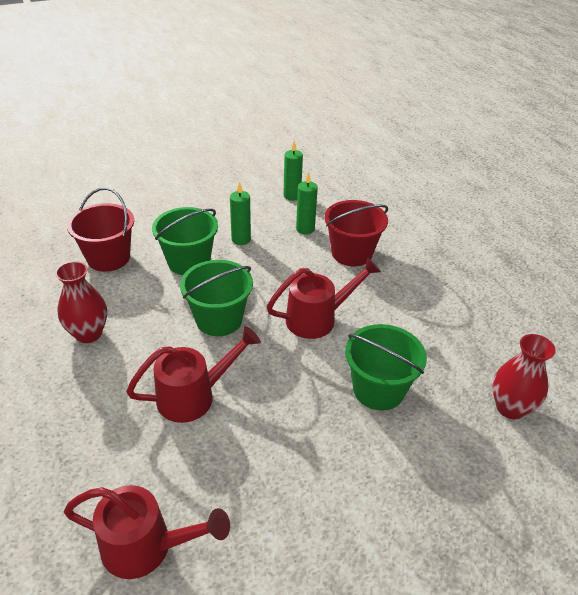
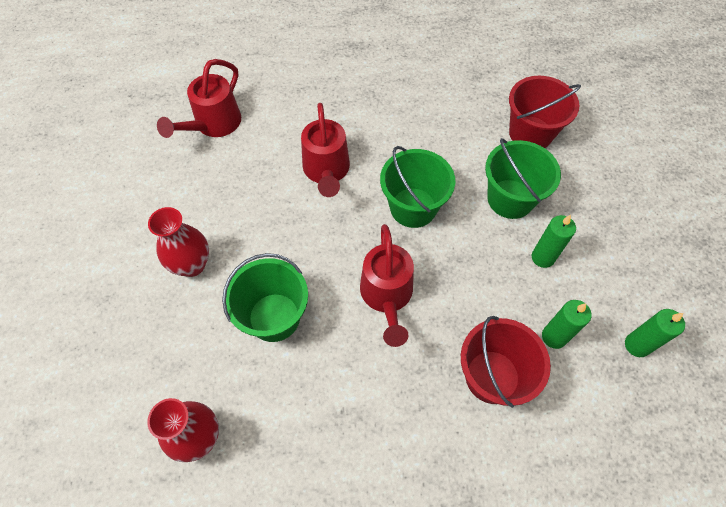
camera: 110 degrees right, 20 degrees up
red vase [55,261,107,343] -> red vase moved to [148,207,209,277]

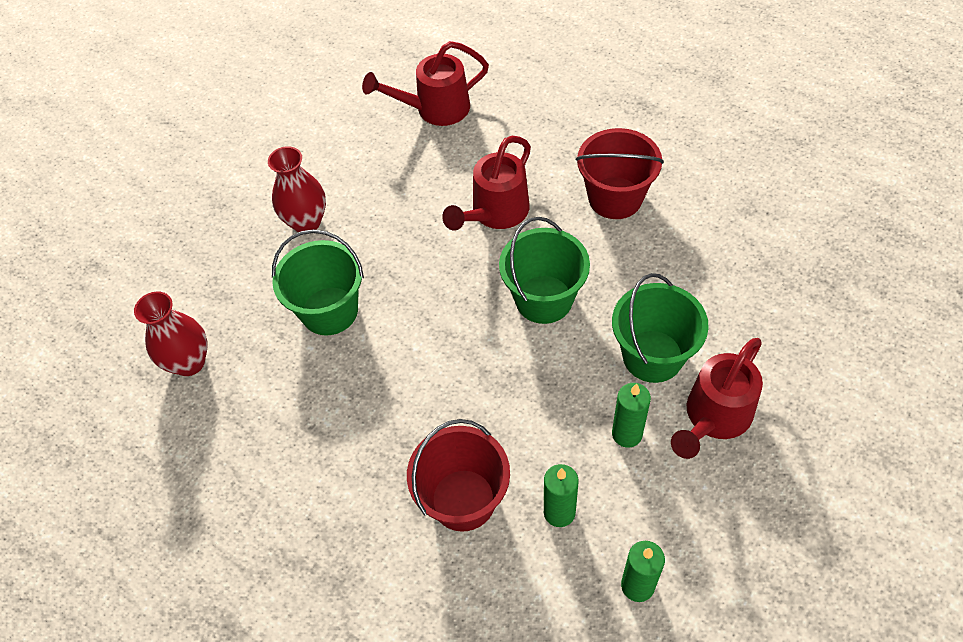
camera: 45 degrees right, 5 degrees down
red watering can [360,224,414,347] -> red watering can moved to [671,338,763,459]
red bucket [509,76,581,148] -> red bucket moved to [576,128,664,219]

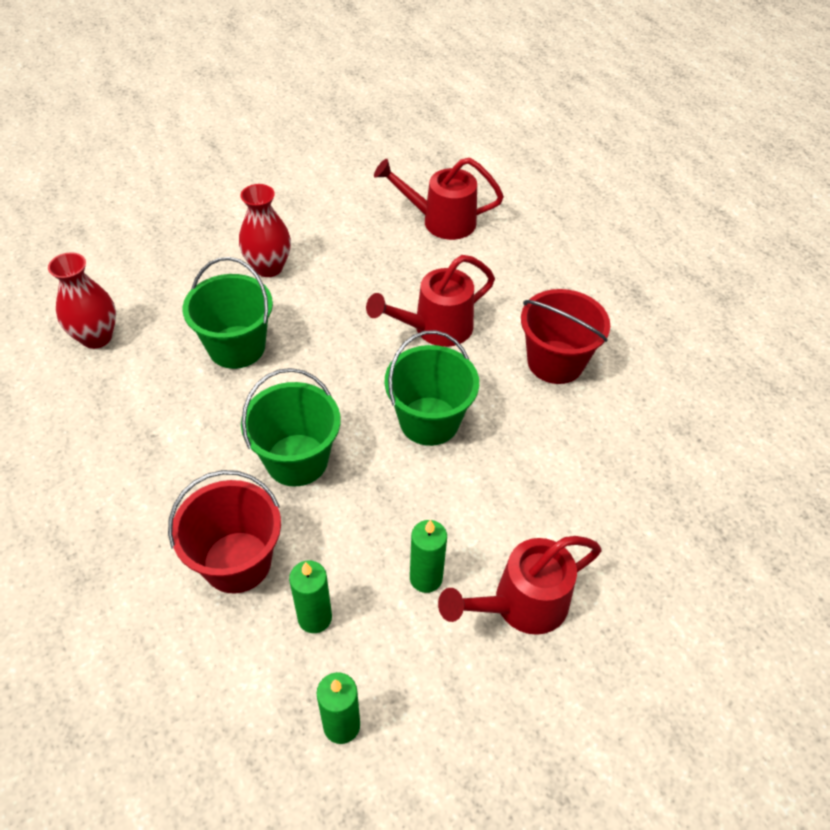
camera: 20 degrees right, 5 degrees down
green bucket [612,273,709,383] -> green bucket moved to [241,368,341,486]

